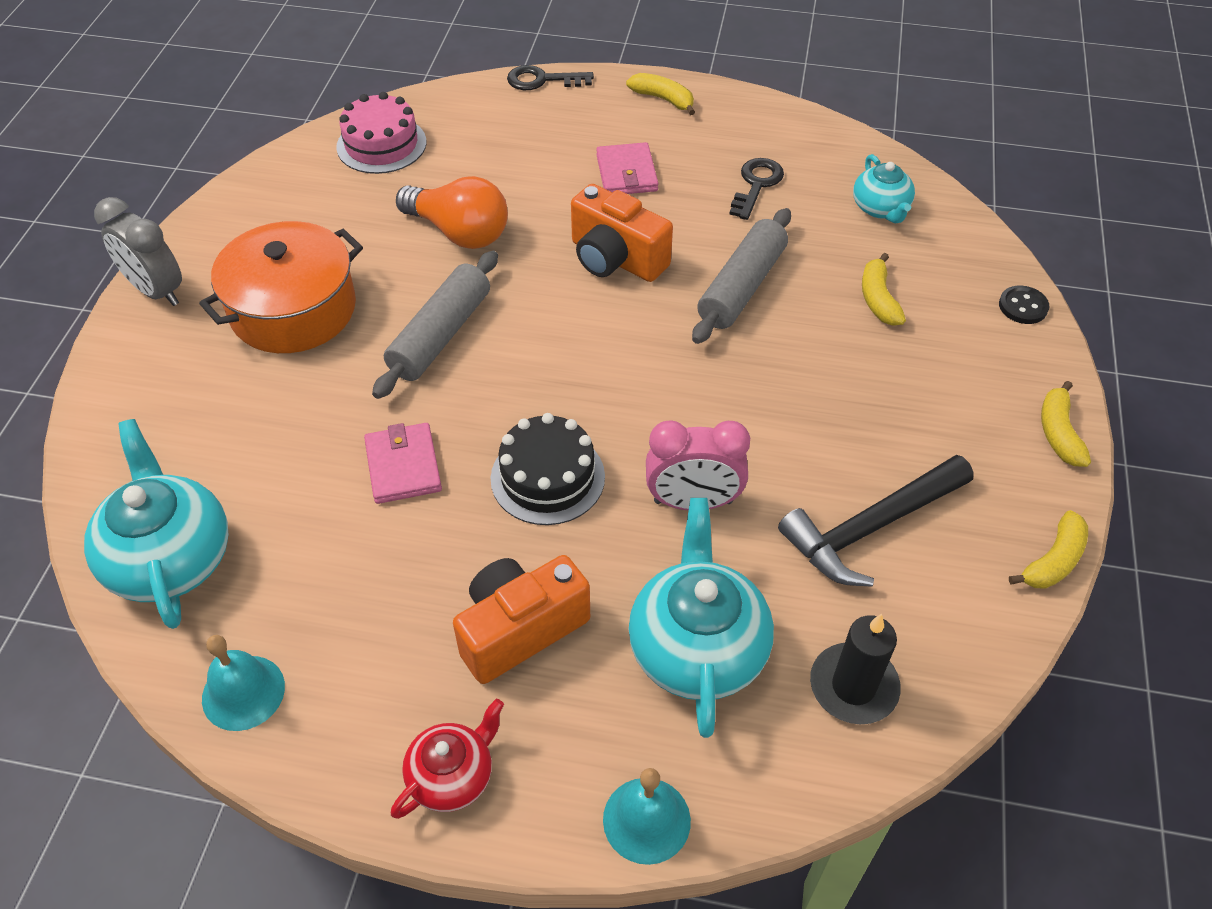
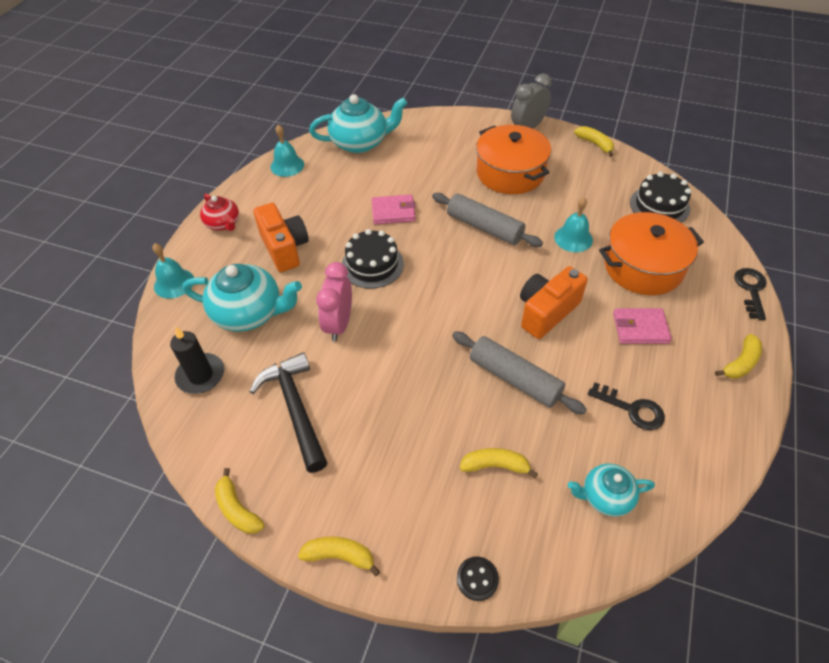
camera: 100 degrees right, 0 degrees up
pink cake [336,92,426,174] -> black cake [630,172,691,223]
orange light bulb [396,176,508,249] -> turquoise bell [554,197,593,252]
none -> yellow banana [574,126,614,157]
none -> orange pot [599,212,704,295]

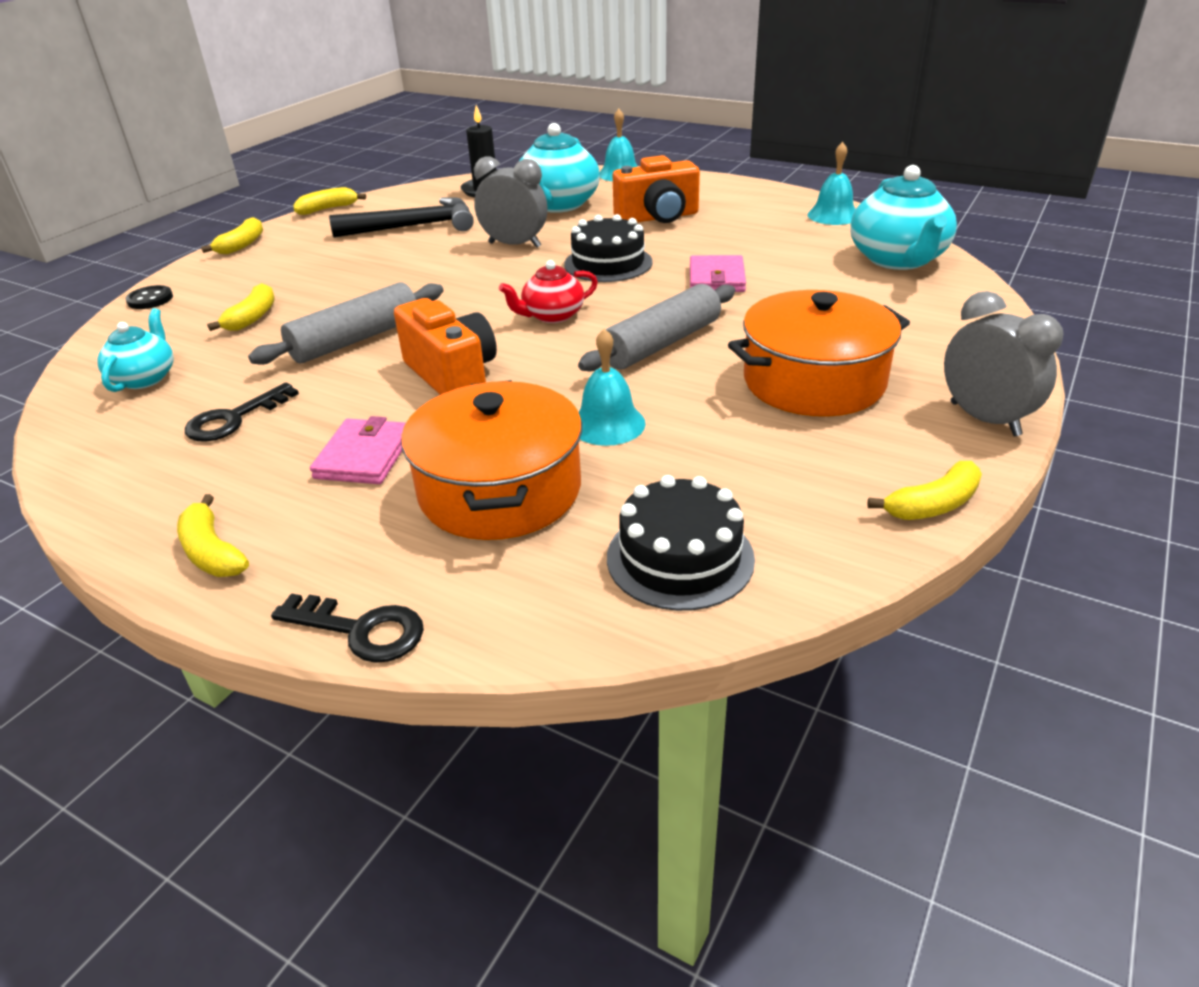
camera: 100 degrees right, 15 degrees down
red teapot [200,193,239,231] -> red teapot moved to [499,260,598,323]
pink clock [316,262,352,341] -> grey clock [474,156,547,248]

